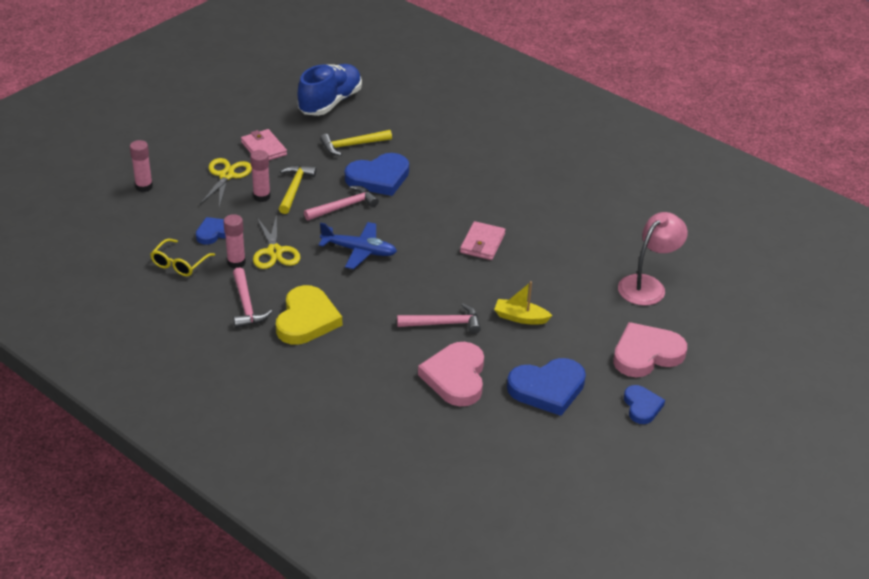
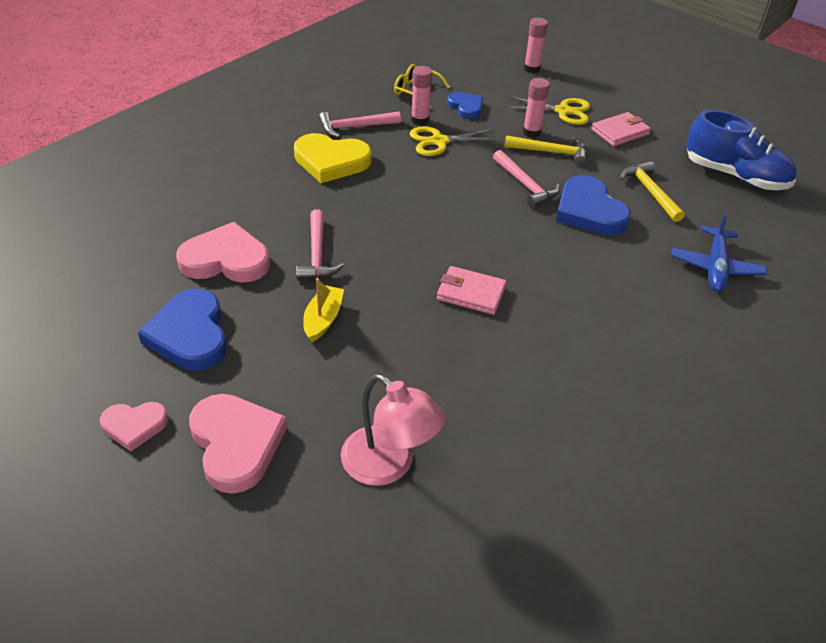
camera: 90 degrees right, 5 degrees up
blue plane [319,222,397,269] -> blue plane moved to [671,212,767,292]
blue heart [624,385,665,424] -> pink heart [100,402,168,451]

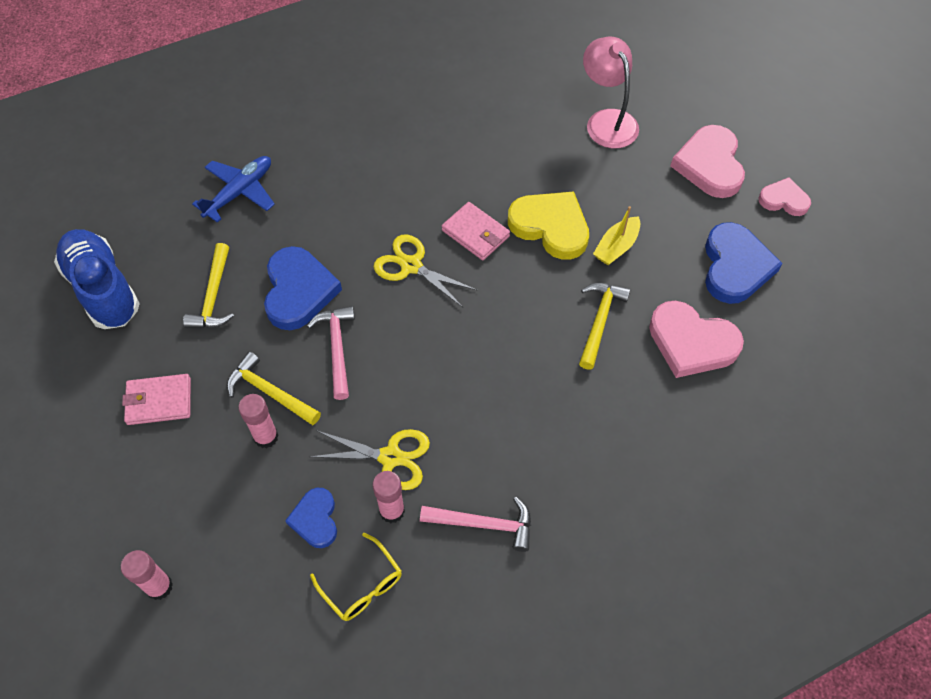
camera: 155 degrees left, 15 degrees up
yellow heart [294,133,372,183] -> yellow heart moved to [508,192,589,260]
pink hammer [296,209,344,280] -> yellow hammer [579,283,631,370]
yellow scissors [505,96,590,125] -> yellow scissors moved to [374,234,478,307]

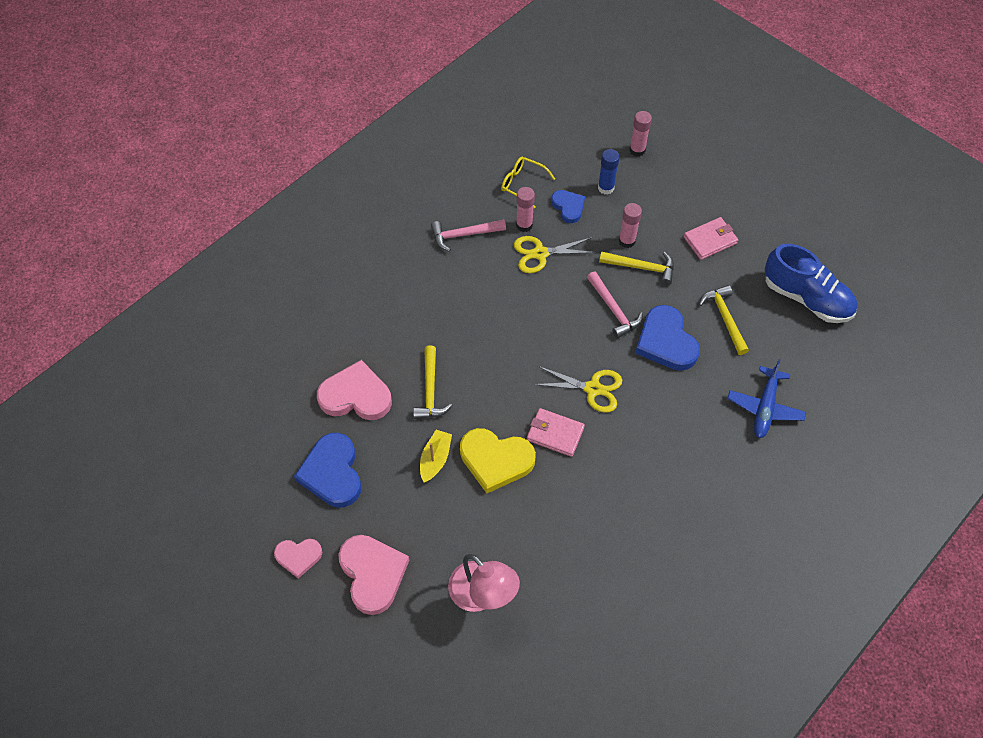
camera: 160 degrees right, 0 degrees up
none -> blue glue stick [598,149,620,195]

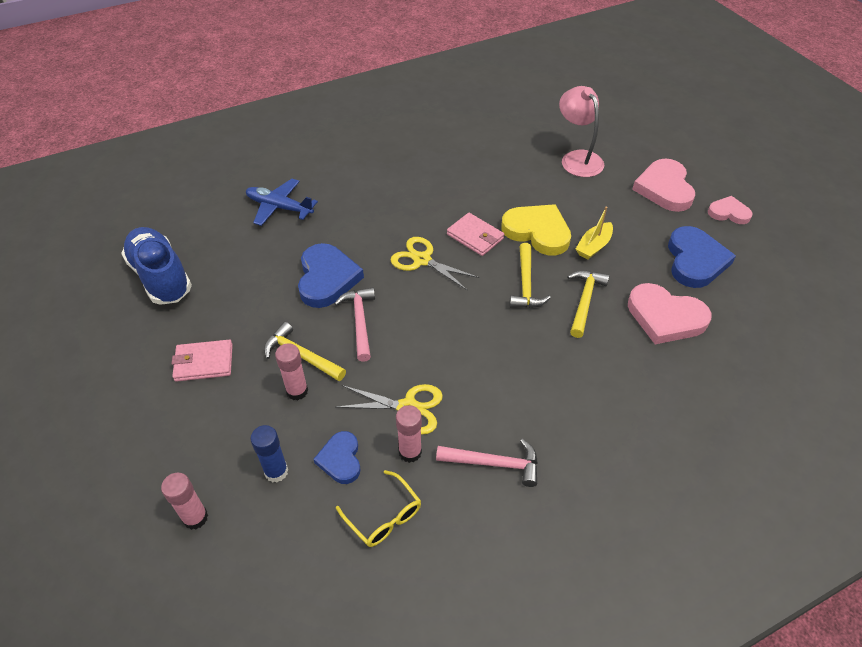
camera: 160 degrees left, 10 degrees down
yellow hammer [699,285,749,355] -> yellow hammer moved to [509,243,551,308]
blue plane [727,359,806,438] -> blue plane turned 105 degrees counterclockwise [246,179,318,226]

